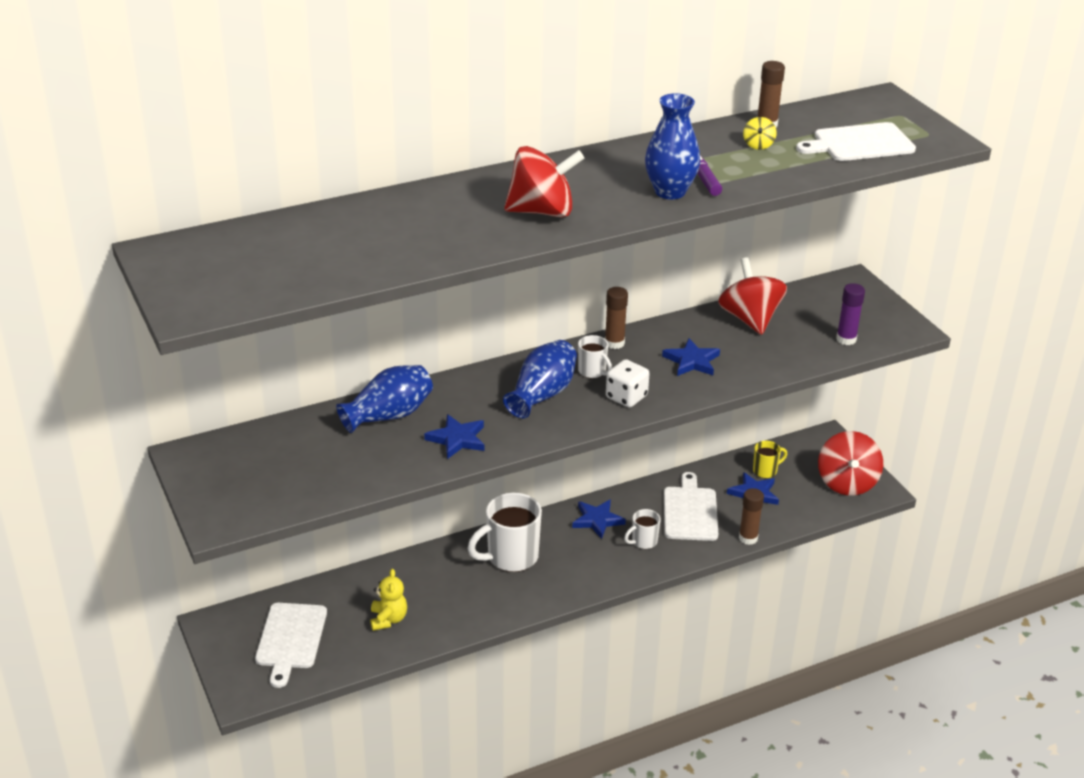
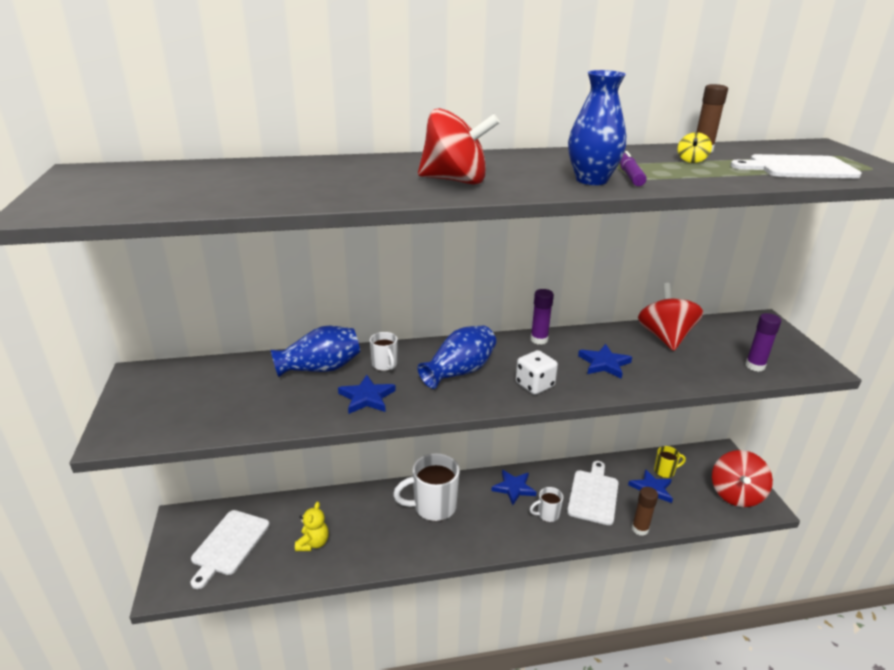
camera: 15 degrees right, 5 degrees down
white mug [578,335,612,378] -> white mug moved to [370,332,398,371]
brown glue stick [605,287,628,349] -> purple glue stick [531,289,554,345]

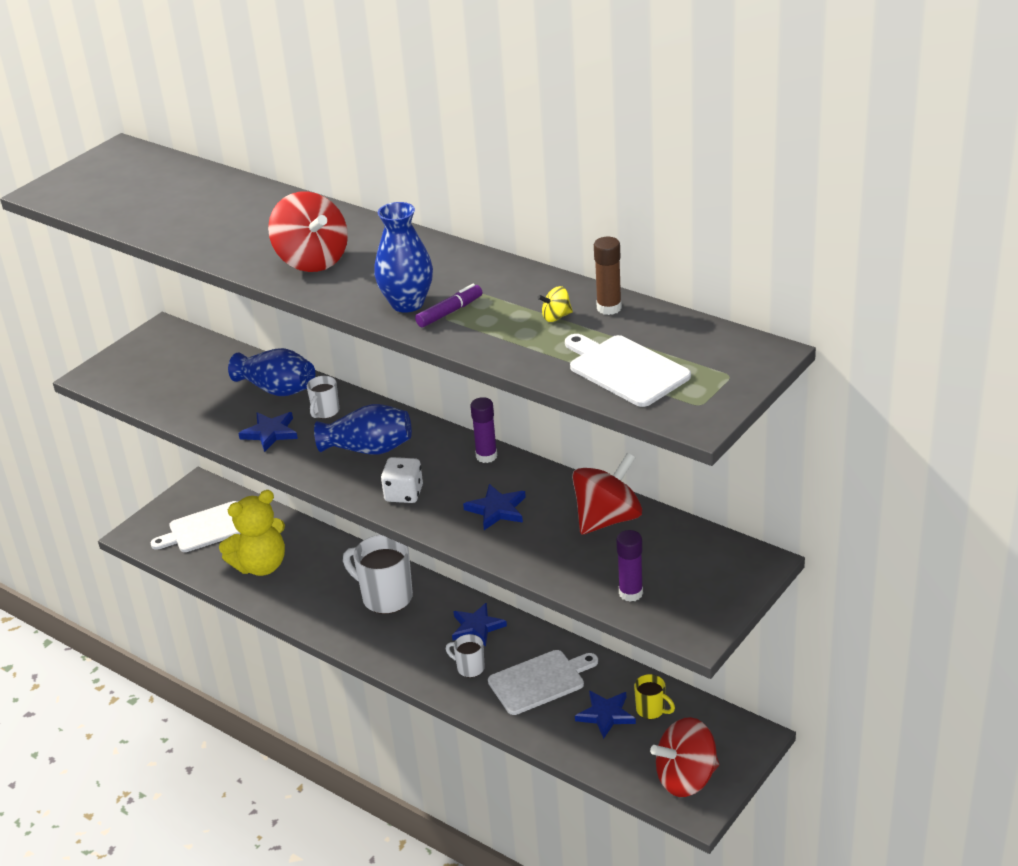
camera: 50 degrees right, 5 degrees up
yellow teddy bear [295,502,329,551] -> yellow teddy bear [219,490,285,576], size x1.76
brown glue stick [632,487,658,536] -> none

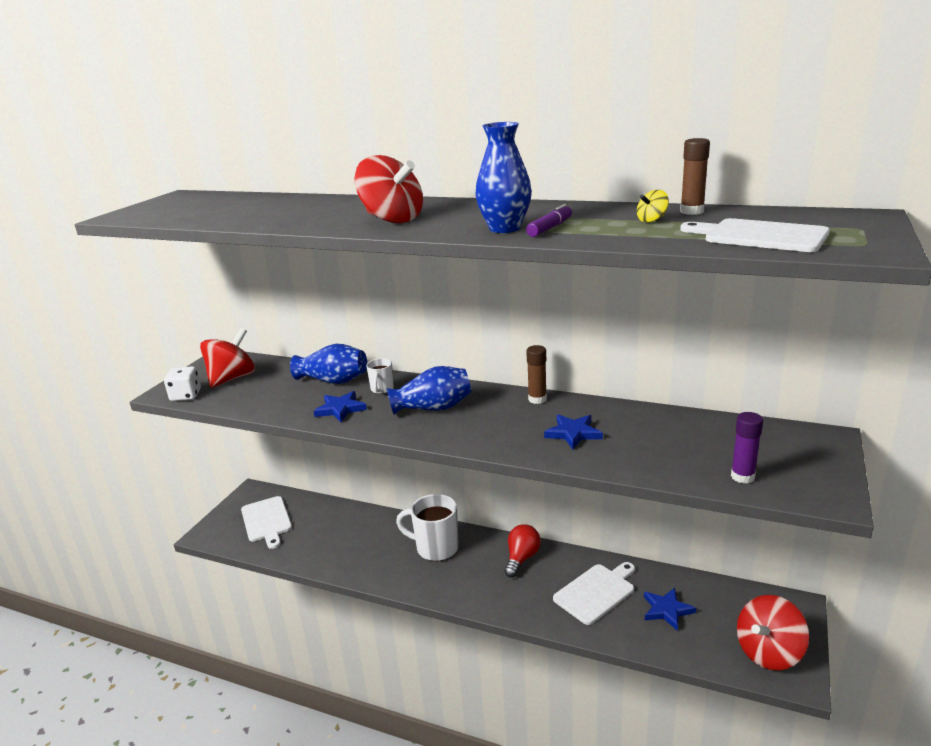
camera: 15 degrees left, 10 degrees down
white cutting board [151,501,241,552] -> white cutting board turned 75 degrees counterclockwise [241,496,292,549]
yellow teddy bear [219,490,285,576] -> none
white dice [381,457,423,503] -> white dice moved to [164,366,201,401]
white mug [446,634,485,677] -> none
blue star [452,602,507,647] -> red light bulb [504,524,541,578]
purple glue stick [470,397,497,463] -> brown glue stick [526,345,547,404]
red spinning top [572,453,642,535] -> red spinning top moved to [200,328,255,388]
yellow mug [634,674,675,719] -> none

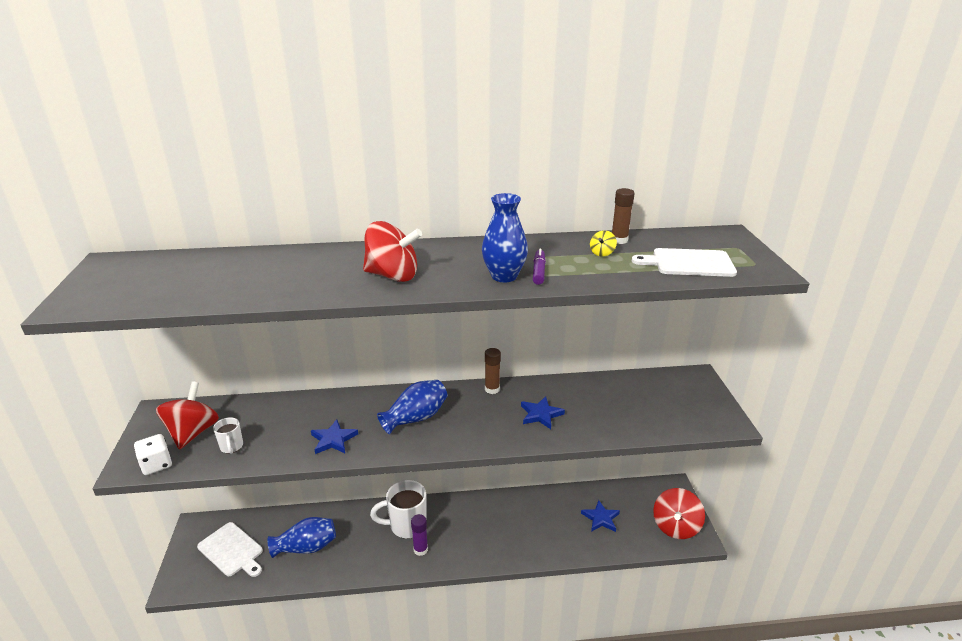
camera: 30 degrees left, 5 degrees up
blue vase [290,344,367,384] -> blue vase moved to [267,517,336,558]
white mug [366,358,394,394] -> white mug moved to [213,417,243,454]
red light bulb [504,524,541,578] -> none
white cutting board [553,562,635,625] -> none
purple glue stick [731,412,763,483] -> purple glue stick moved to [411,514,428,556]

